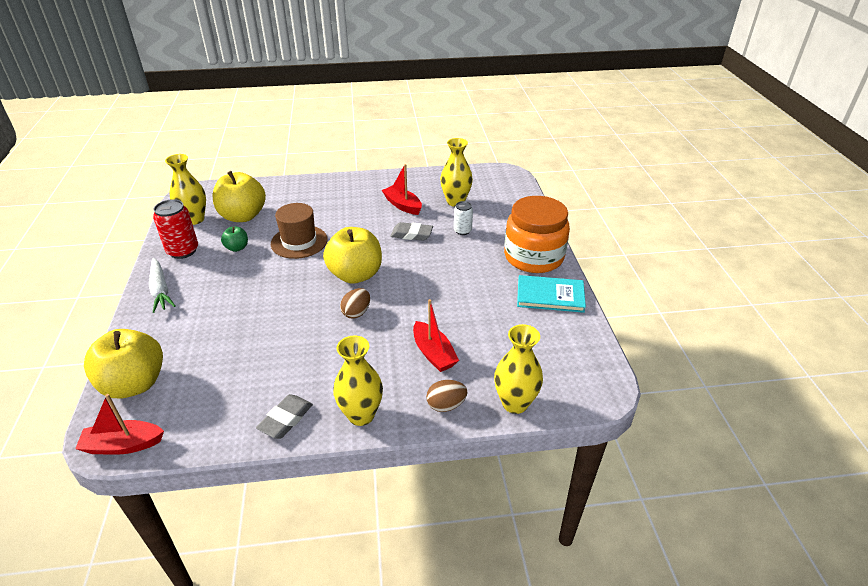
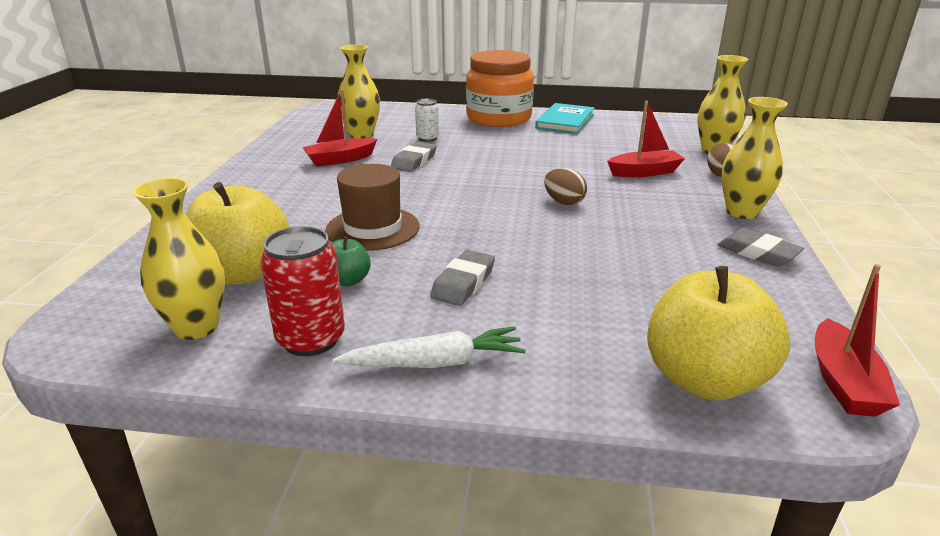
camera: 75 degrees left, 10 degrees down
yellow apple [323,227,382,284] -> none
none -> grey eraser [430,250,495,306]

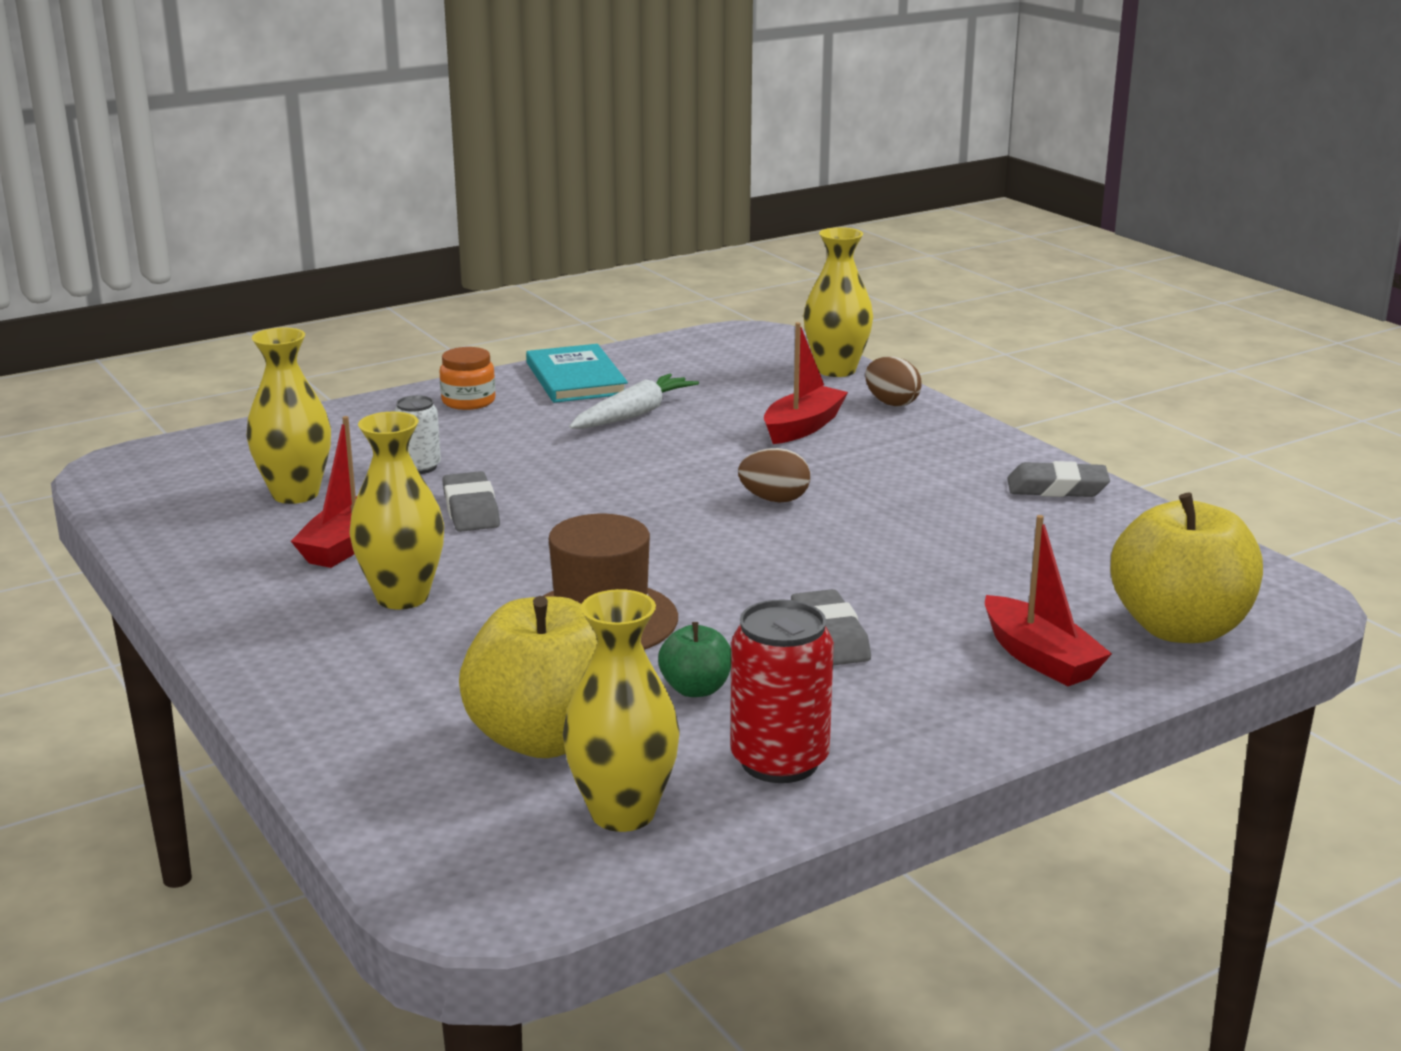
camera: 40 degrees left, 5 degrees down
white carrot [333,326,526,368] -> white carrot moved to [569,374,699,429]
orange jar [466,50,534,127] -> orange jar [439,347,495,410], size x0.44
yellow vase [722,97,788,219] -> yellow vase moved to [349,412,444,610]
red boat [815,264,900,417] -> red boat moved to [985,515,1112,686]

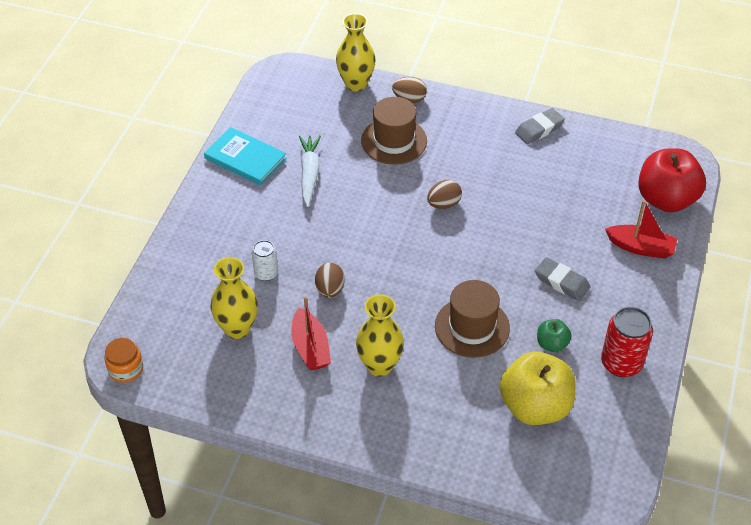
camera: 40 degrees left, 25 degrees up
orange jar [439,347,495,410] -> orange jar moved to [104,338,143,383]
grey eraser [442,471,500,532] -> brown egg [315,263,345,298]
yellow vase [563,589,680,832] -> none
red boat [764,322,848,444] -> brown hat [361,97,427,165]
yellow apple [1111,493,1263,643] -> red apple [638,148,706,212]

